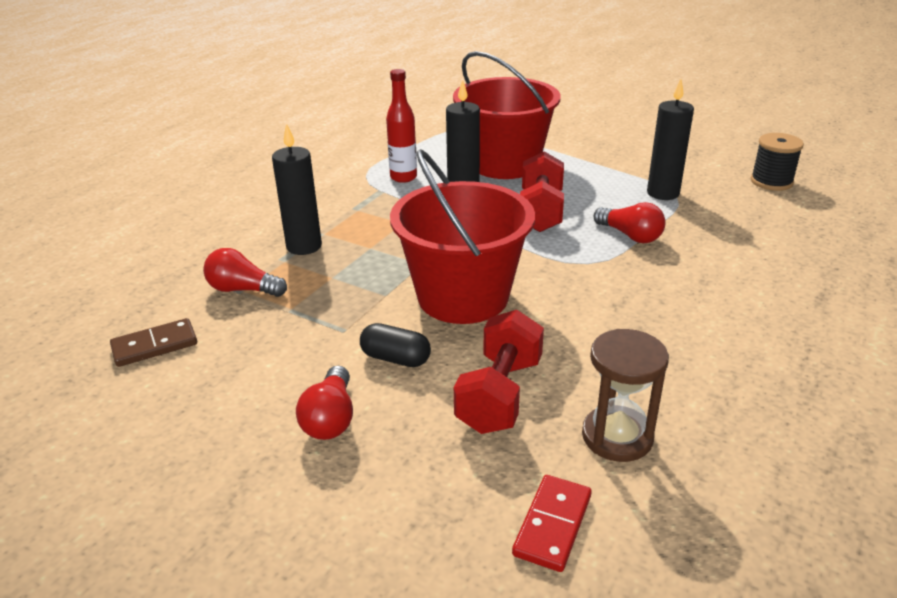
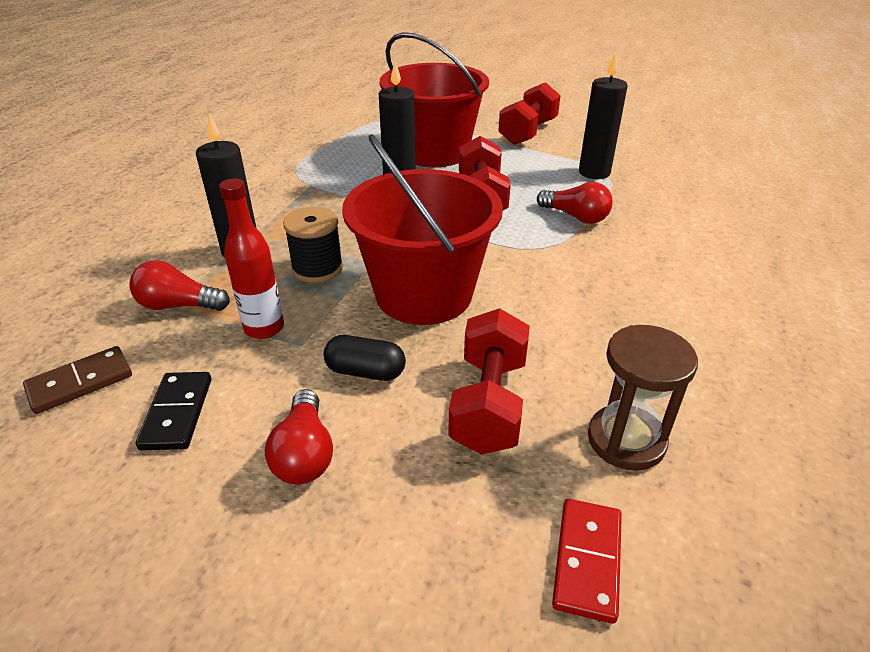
camera: 10 degrees left, 5 degrees up
red bottle [386,69,417,183] -> red bottle moved to [219,179,284,339]
black spool [751,133,804,191] -> black spool moved to [283,207,343,283]
none -> black domino [136,372,211,450]
none -> red dumbbell [498,82,561,145]

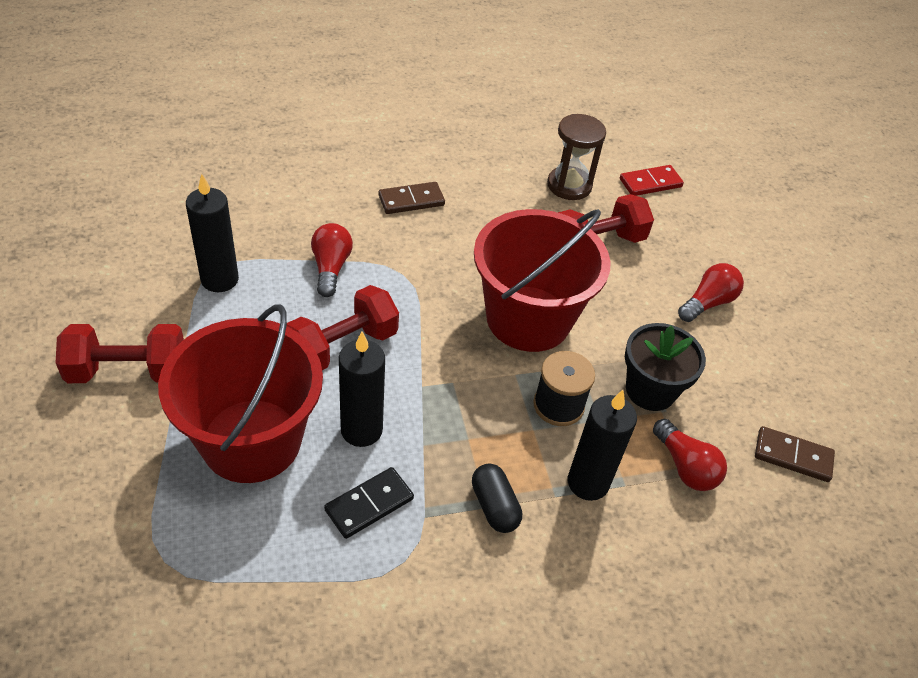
camera: 130 degrees left, 10 degrees up
black domino [136,372,211,450] -> black domino moved to [324,467,414,539]
red bottle [219,179,284,339] -> black flower pot [625,323,706,411]
black capsule [324,335,406,381] -> black capsule moved to [472,464,522,533]
none -> brown domino [378,182,445,214]

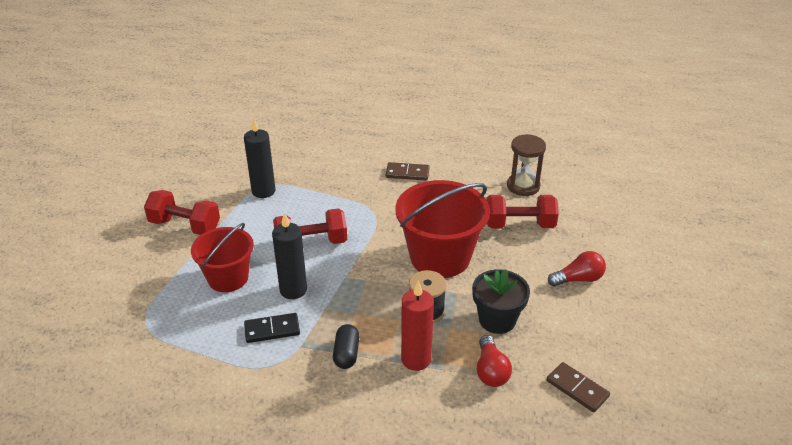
camera: 30 degrees right, 10 degrees down
red bucket [158,305,323,483] -> red bucket [191,223,254,292], size x0.65
red light bulb [311,223,353,297] -> none
black candle [568,390,637,501] -> red candle [401,281,434,371]
red domino [620,165,684,196] -> none

